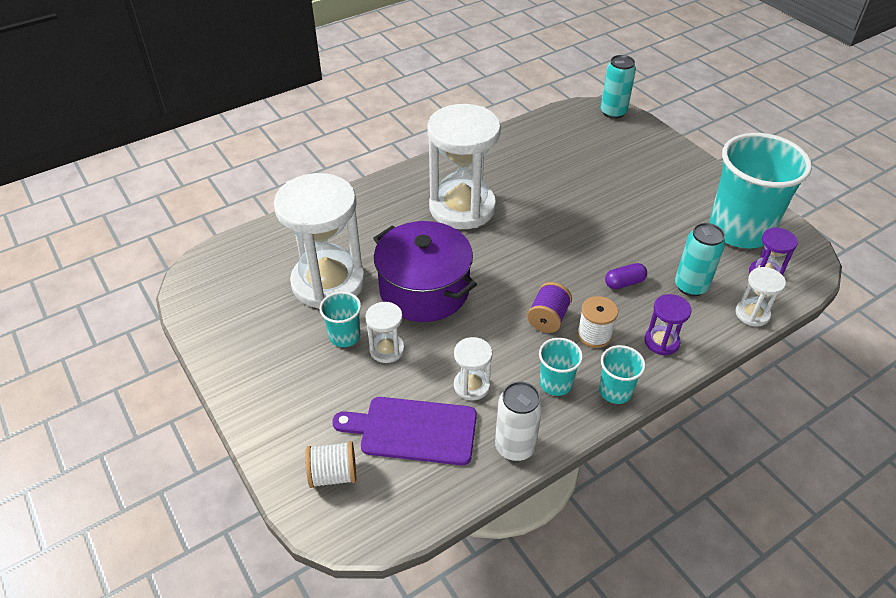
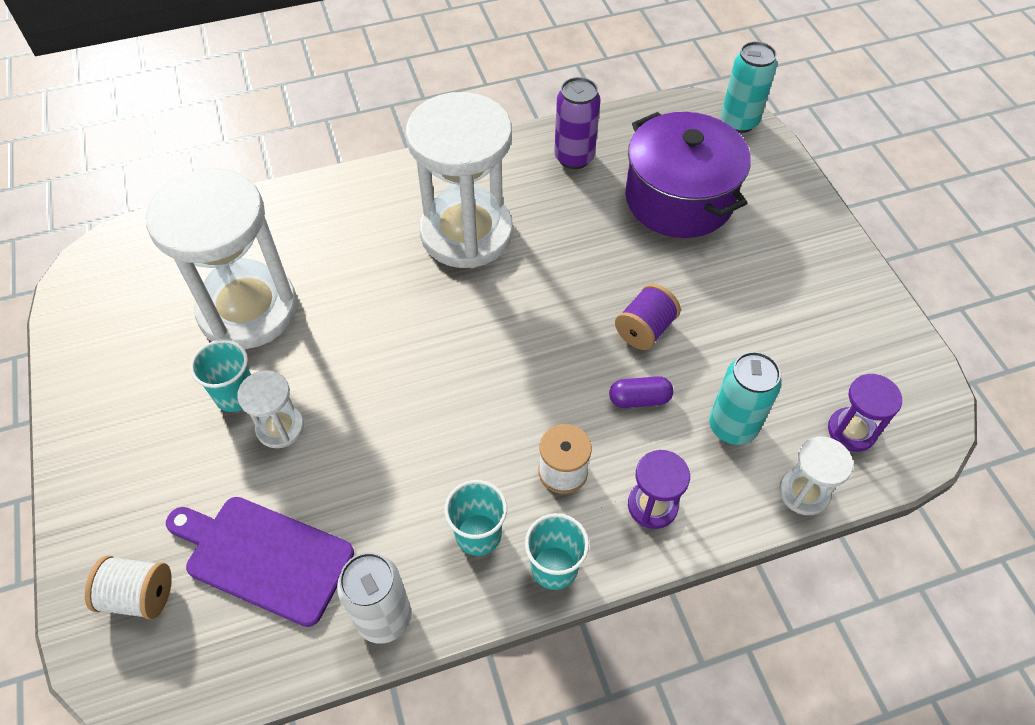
camera: 15 degrees right, 10 degrees up
purple pot [373,221,477,322] -> purple pot moved to [625,112,751,238]
white hourglass [454,337,492,400] -> none
purple spool [527,282,572,333] -> purple spool moved to [615,284,681,350]
turquoise cup [709,133,812,248] -> none
none -> purple can [554,77,600,169]

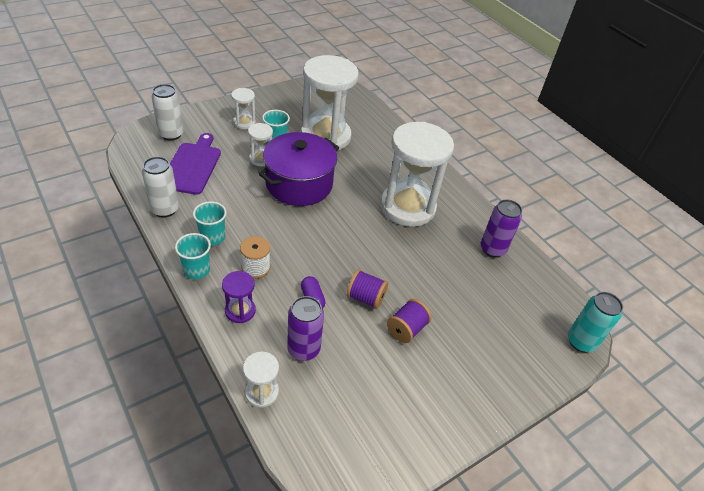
camera: 70 degrees right, 10 degrees down
white spool [85,555,171,619] -> white can [152,84,183,141]
purple pot [625,112,751,238] -> purple pot moved to [258,132,339,206]
turquoise can [709,351,781,445] -> purple can [287,296,324,361]
purple hourglass [828,374,902,452] -> none
none -> white hourglass [231,88,256,129]
none -> purple spool [387,299,432,343]

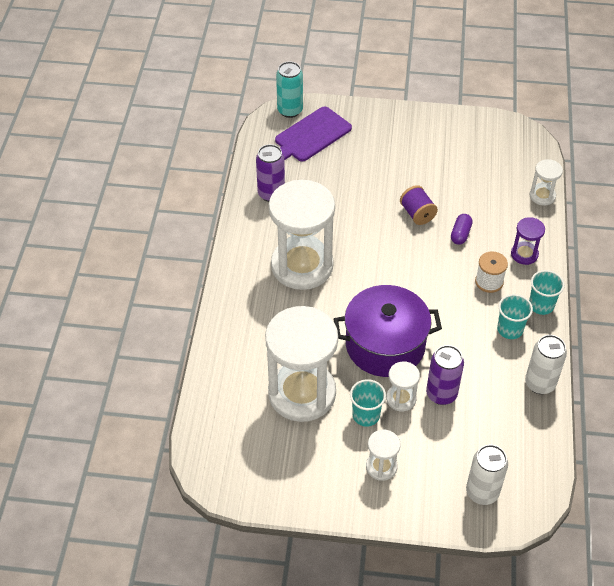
camera: 135 degrees left, 5 degrees up
purple cutting board [170,133,221,195] -> purple cutting board moved to [275,107,352,161]
purple can [287,296,324,361] -> purple can moved to [426,345,464,405]
purple spool [387,299,432,343] -> none

